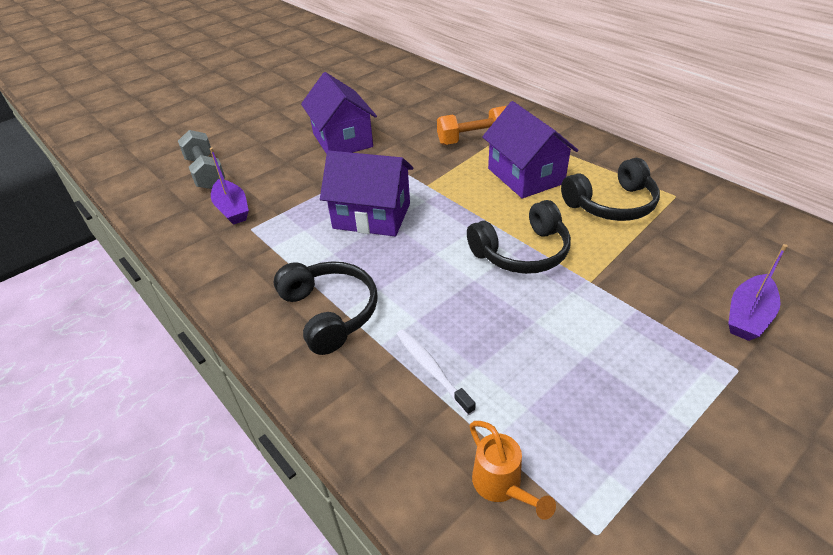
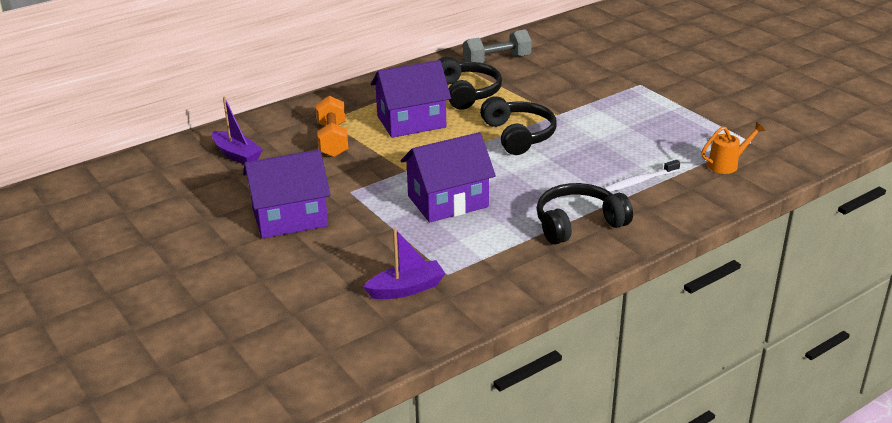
camera: 85 degrees left, 10 degrees down
grey dumbbell [178,130,225,189] -> grey dumbbell moved to [463,29,532,63]
purple house [320,151,414,236] -> purple house turned 45 degrees clockwise [401,132,496,223]
purple boat [728,244,787,341] -> purple boat moved to [212,97,263,164]

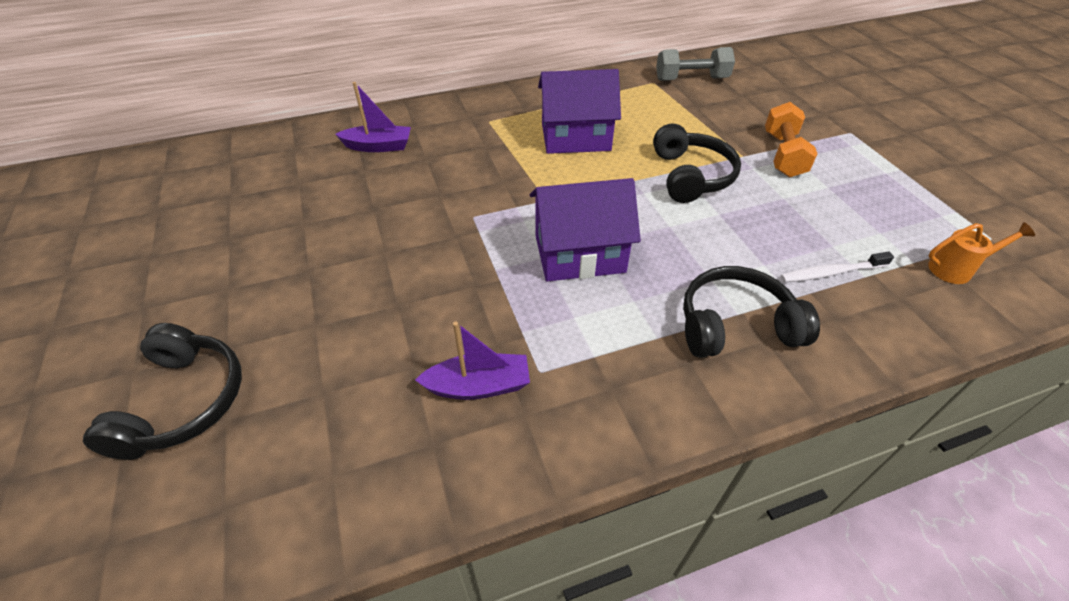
camera: 15 degrees right, 15 degrees up
purple boat [212,97,263,164] -> purple boat turned 60 degrees counterclockwise [335,82,411,152]
purple house [243,150,330,239] -> none
orange dumbbell [316,96,348,157] -> orange dumbbell moved to [765,102,817,177]
black headphones [439,56,502,110] -> black headphones moved to [83,323,242,460]

